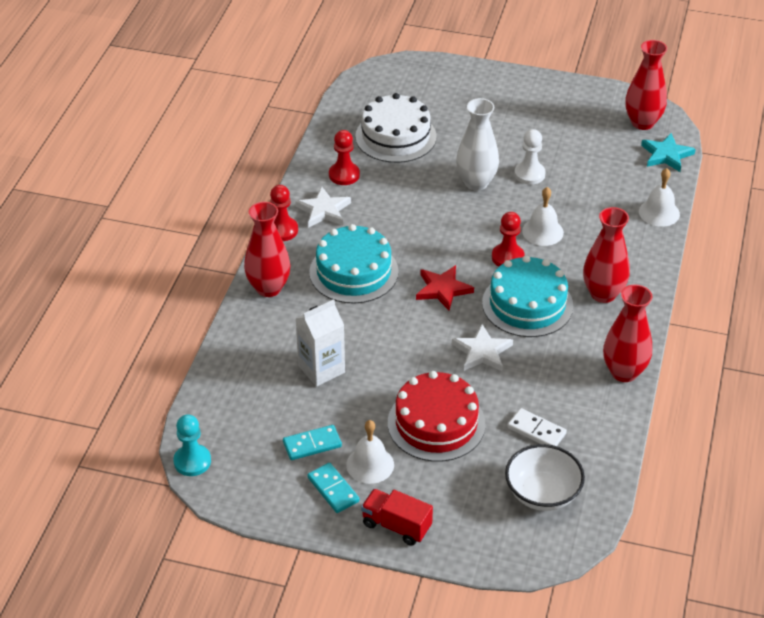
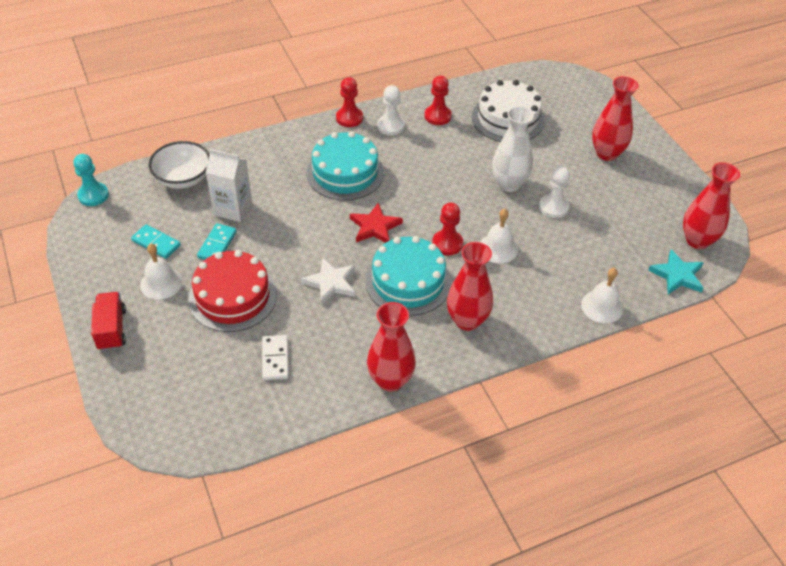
camera: 50 degrees right, 5 degrees up
red vase [244,202,291,297] -> red vase moved to [592,76,639,161]
white star [295,187,351,228] -> white pawn [377,85,405,135]
turquoise domino [307,463,360,513] -> turquoise domino moved to [197,223,237,260]
white bowl [505,444,585,511] -> white bowl moved to [149,141,210,189]

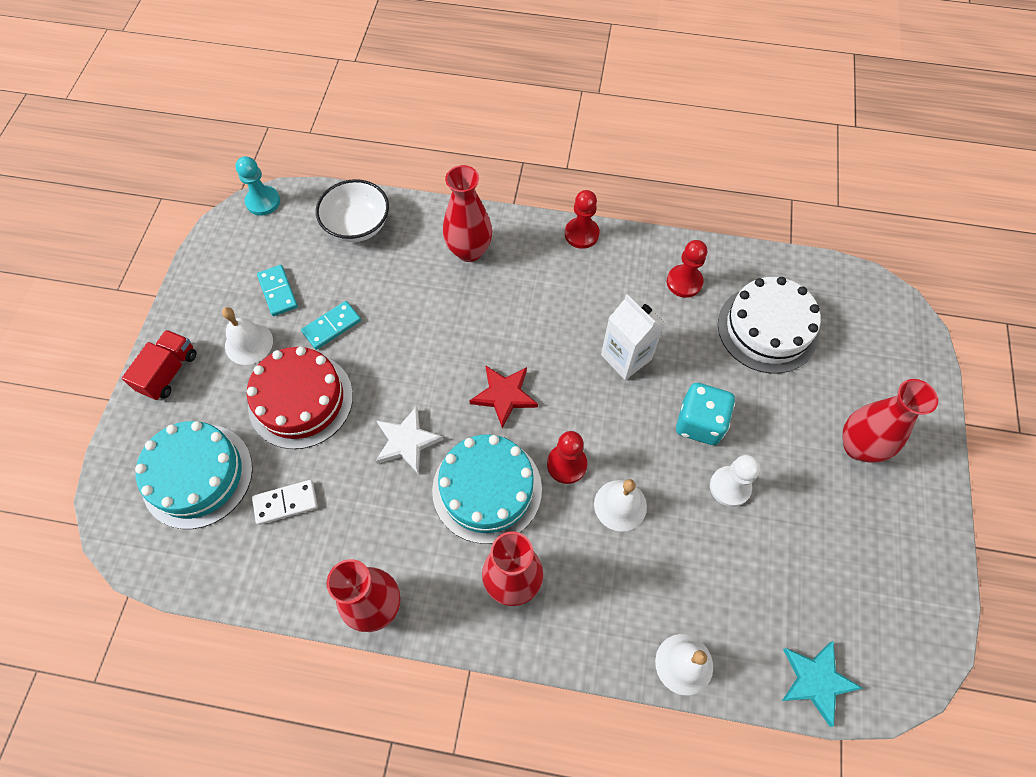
camera: 35 degrees right, 15 degrees up
white carton [206,149,252,222] -> white carton moved to [601,294,665,380]
white domino [262,335,289,380] -> white domino turned 45 degrees clockwise [252,480,318,525]
turquoise cake [306,131,384,200] -> turquoise cake moved to [135,421,253,529]
white pawn [377,85,405,135] -> none
white vase [492,106,534,192] -> turquoise dice [676,383,735,445]
red vase [683,162,740,249] -> red vase moved to [443,165,492,262]

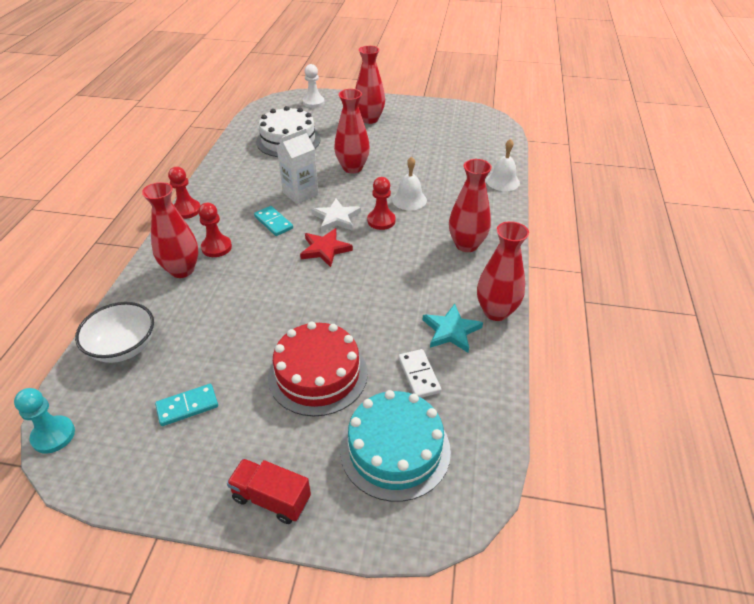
camera: 90 degrees left, 20 degrees down
white bell [222,307,273,365] -> none
turquoise domino [301,301,361,350] -> turquoise domino moved to [254,206,293,236]
white star [376,406,443,474] -> white star moved to [312,199,361,232]
turquoise cake [432,434,542,544] -> none
red pawn [667,240,707,298] -> red pawn moved to [198,203,232,257]
turquoise dice [676,383,735,445] -> red vase [334,89,370,173]
white pawn [710,455,760,507] -> white pawn moved to [303,64,325,108]
turquoise star [782,641,863,727] -> turquoise star moved to [423,304,483,353]

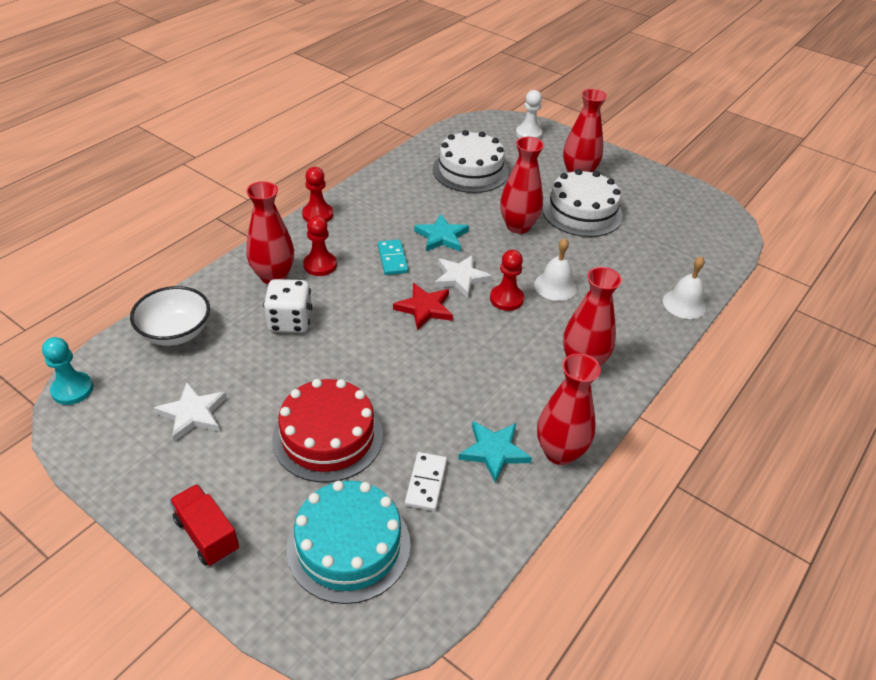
camera: 25 degrees right, 0 degrees up
turquoise domino [155,384,218,426] -> white star [154,382,227,442]
white carton [277,128,319,204] -> turquoise star [414,214,469,252]
none -> white dice [263,279,312,333]
none -> white cake [542,169,623,237]

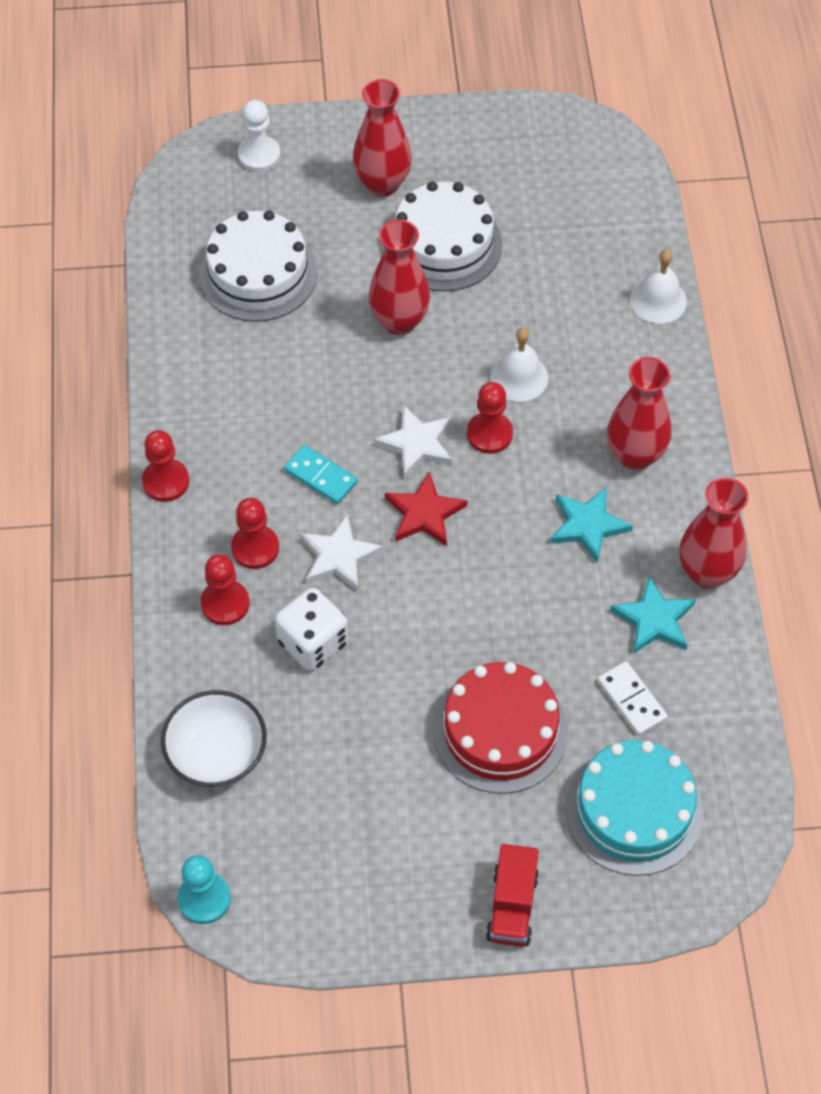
camera: 40 degrees left, 15 degrees up
white star [154,382,227,442] -> white star moved to [300,515,383,591]
red truck [170,484,239,566] -> red truck turned 90 degrees counterclockwise [486,844,539,947]
red vase [246,181,294,284] -> red pawn [201,554,250,625]
turquoise star [414,214,469,252] -> turquoise star moved to [550,487,633,563]

